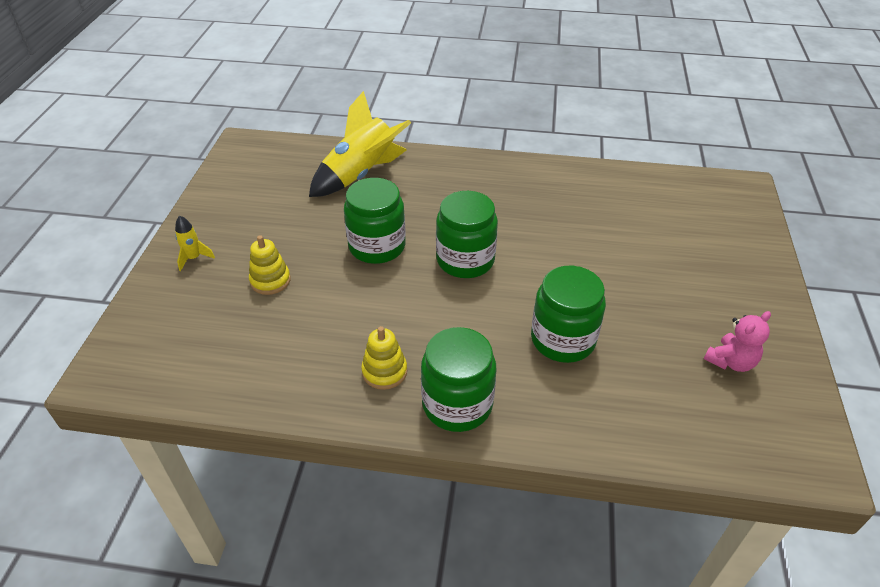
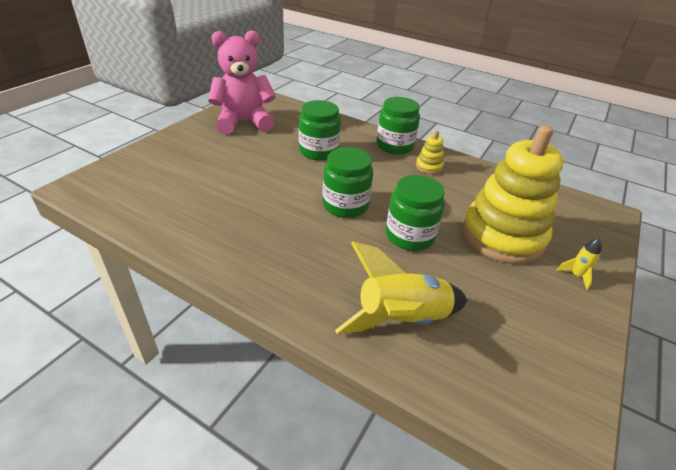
camera: 160 degrees left, 5 degrees down
yellow stacking toy [249,235,291,295] -> yellow stacking toy [462,126,564,264], size x2.49
pink teddy bear [704,311,771,372] -> pink teddy bear [208,30,276,134], size x2.19

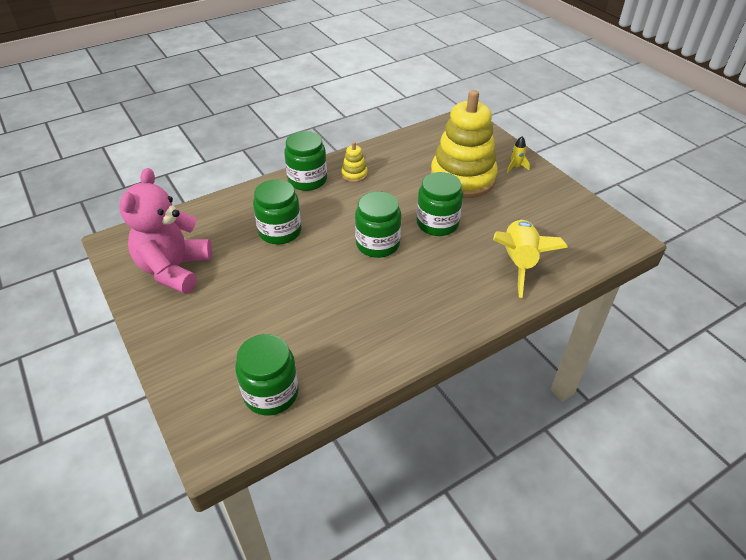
camera: 60 degrees left, 5 degrees up
none -> green jar [235,334,299,415]

